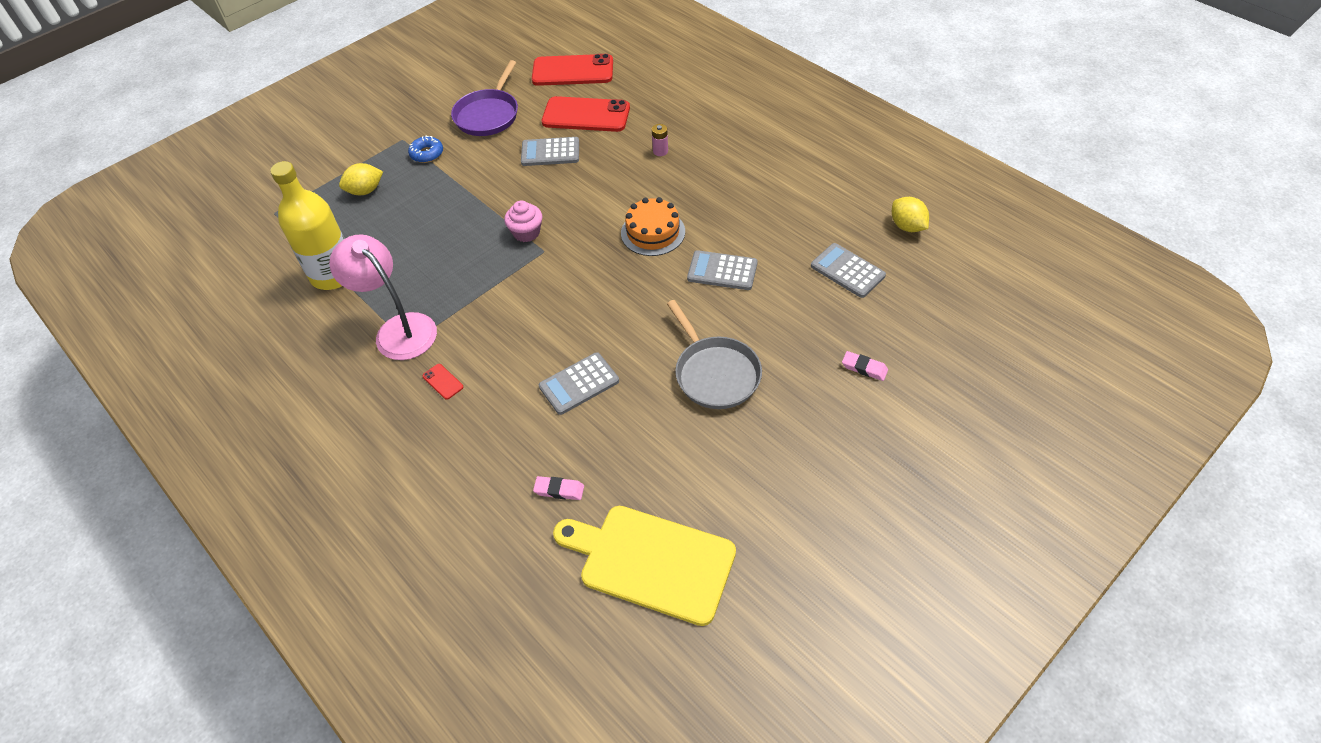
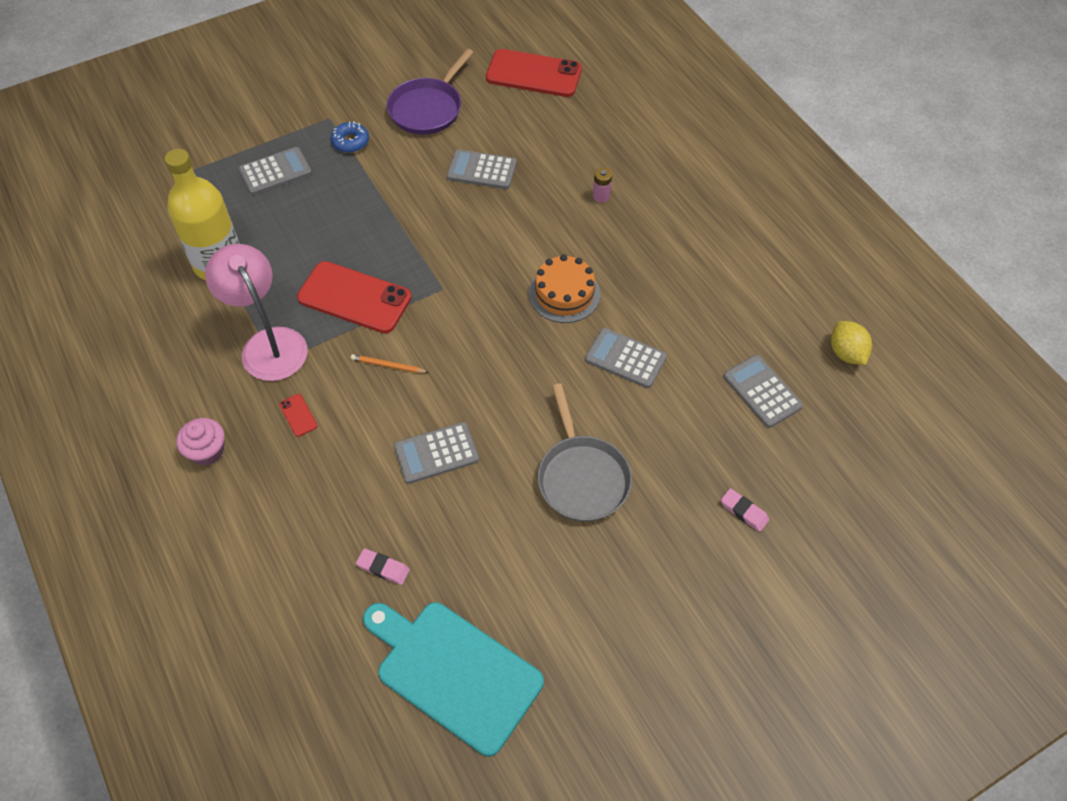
camera: 10 degrees right, 5 degrees up
yellow lemon [339,163,383,195] -> grey calculator [239,147,312,195]
pink cupcake [504,201,542,242] -> pink cupcake moved to [176,418,225,466]
red phone [542,96,630,132] -> red phone moved to [297,261,412,333]
yellow cutting board [553,506,736,626] -> turquoise cutting board [363,602,544,756]
none -> orange pencil [351,354,429,373]

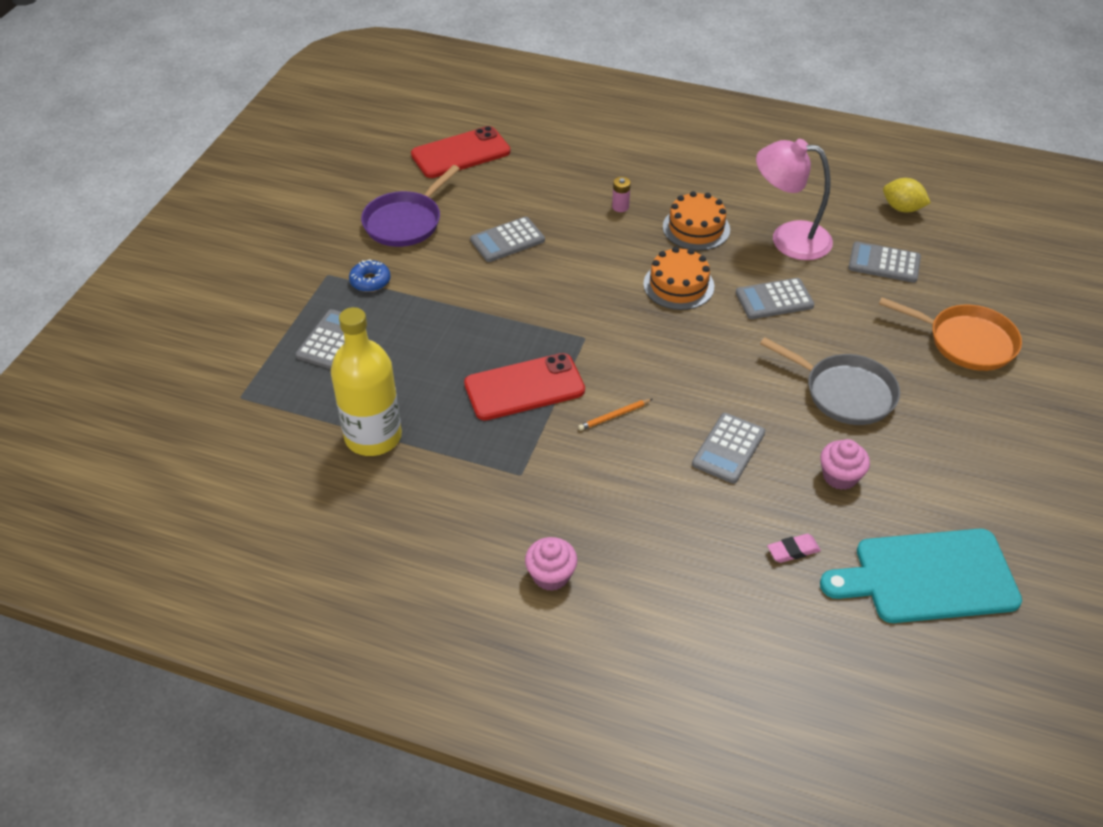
camera: 40 degrees left, 10 degrees down
pink lamp [205,244,308,381] -> pink lamp moved to [756,139,833,260]
red phone [279,394,318,437] -> none
purple pan [387,49,474,135] -> purple pan turned 45 degrees clockwise [361,165,460,247]
pink eraser [721,488,769,532] -> orange pan [879,297,1022,371]
none -> orange cake [663,191,730,250]
none -> pink cupcake [820,439,870,490]

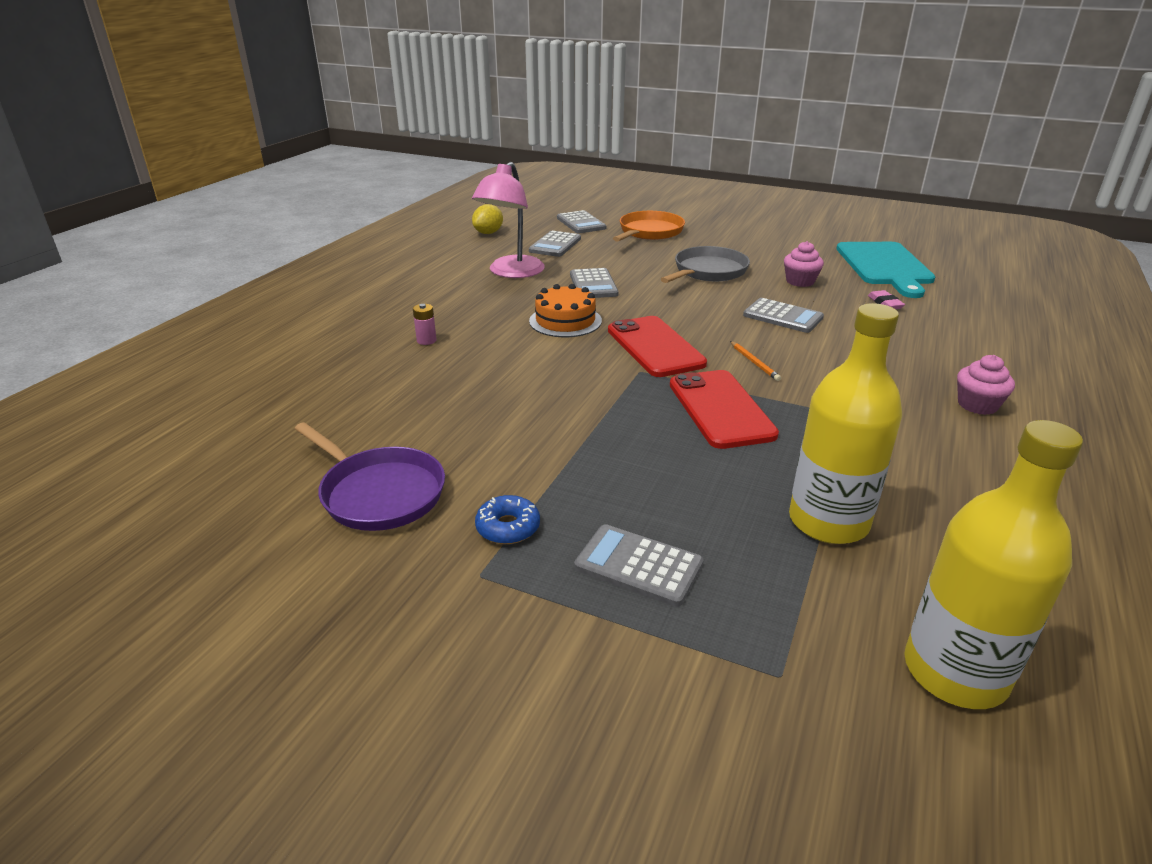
camera: 85 degrees left, 15 degrees down
red phone [411,126,510,178] -> red phone moved to [608,316,707,377]
grey calculator [470,217,545,262] -> grey calculator moved to [557,210,606,233]
orange cake [663,191,730,250] -> none
none -> yellow bottle [904,420,1083,709]

